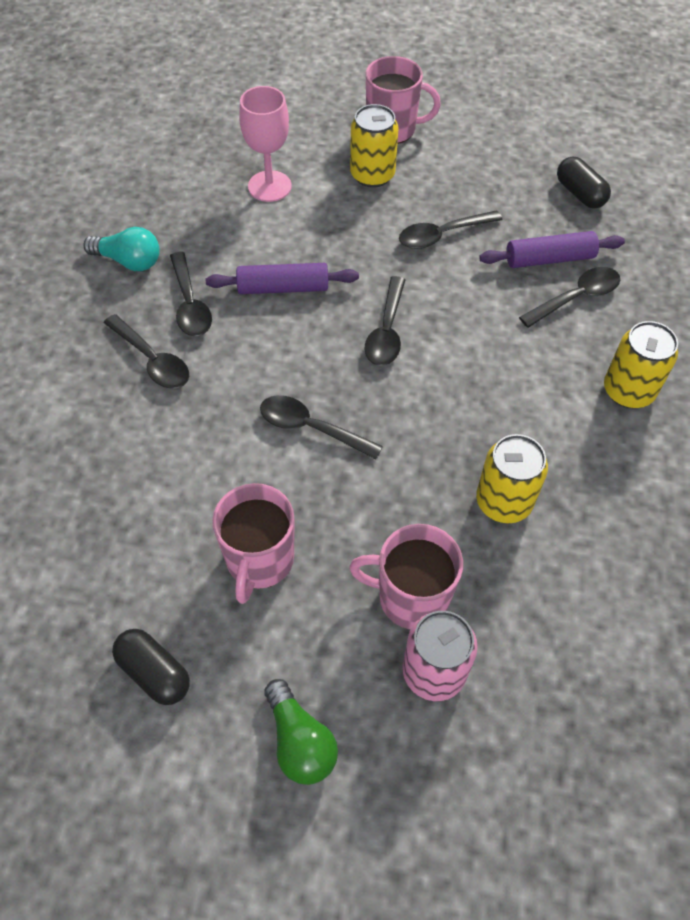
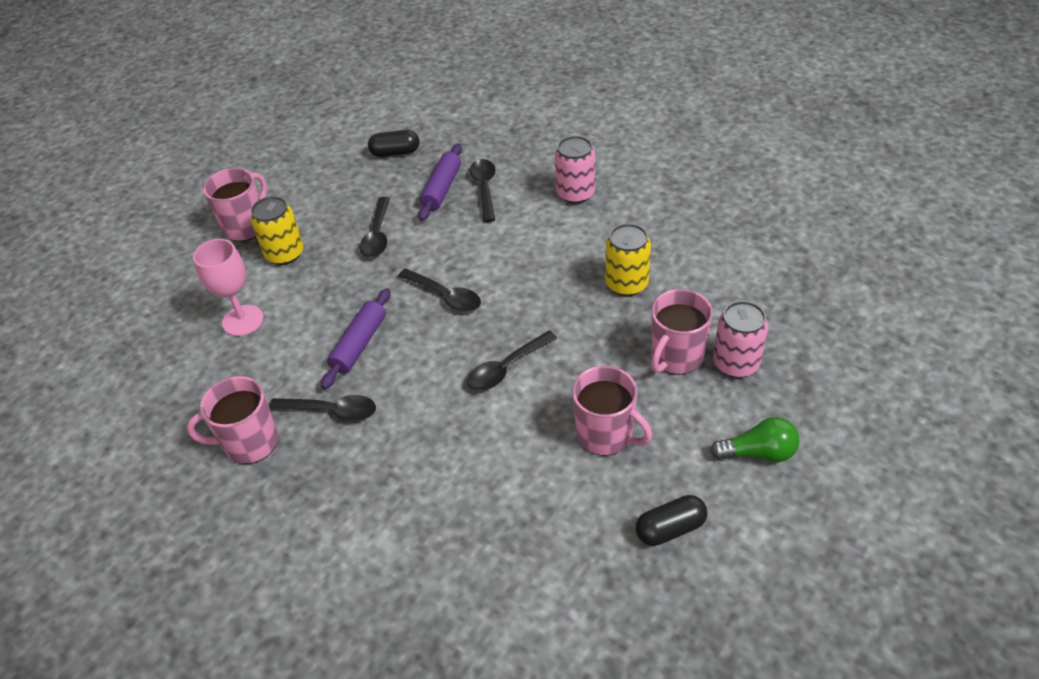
camera: 60 degrees left, 10 degrees down
turquoise light bulb [83,227,160,271] -> pink mug [187,376,279,464]
black spoon [104,314,189,389] -> none
yellow can [604,321,678,408] -> pink can [555,136,595,204]

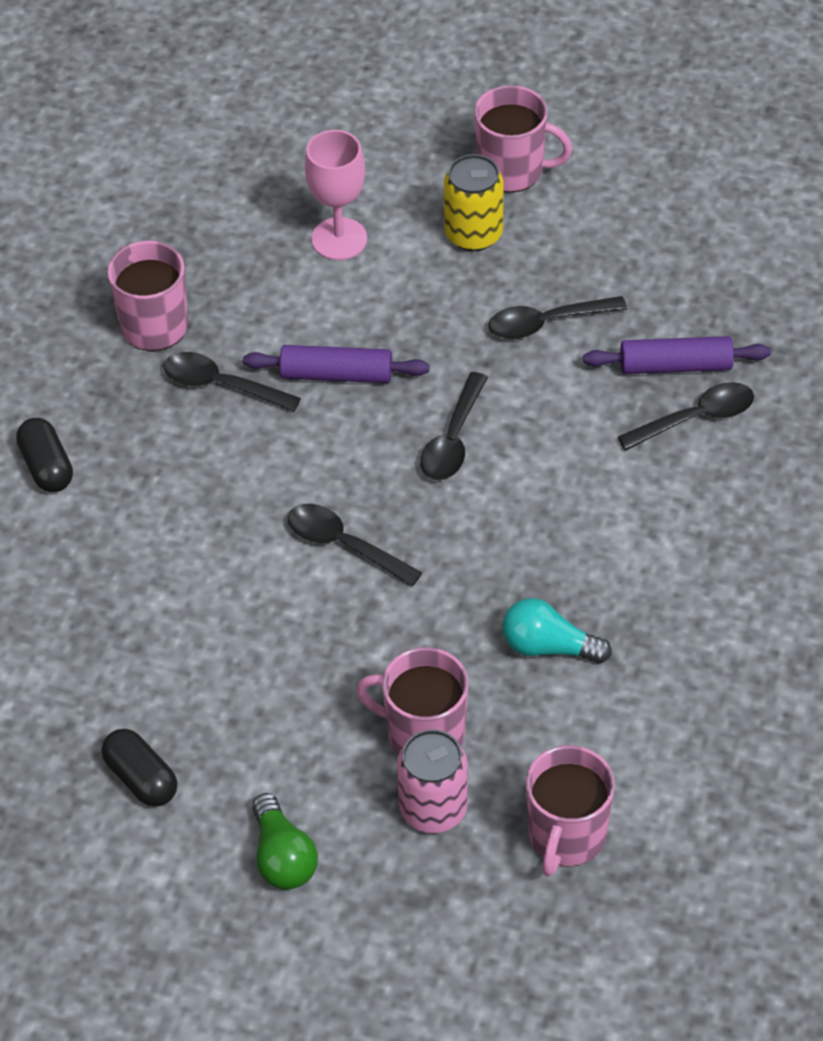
camera: 70 degrees right, 5 degrees up
black spoon [269,395,376,421] -> black spoon turned 120 degrees clockwise [163,352,301,412]
black capsule [368,130,419,157] -> black capsule moved to [16,418,73,492]
pink can [555,136,595,204] -> none
pink mug [572,366,652,456] -> pink mug moved to [526,745,615,877]
yellow can [606,224,651,296] -> turquoise light bulb [502,598,612,663]

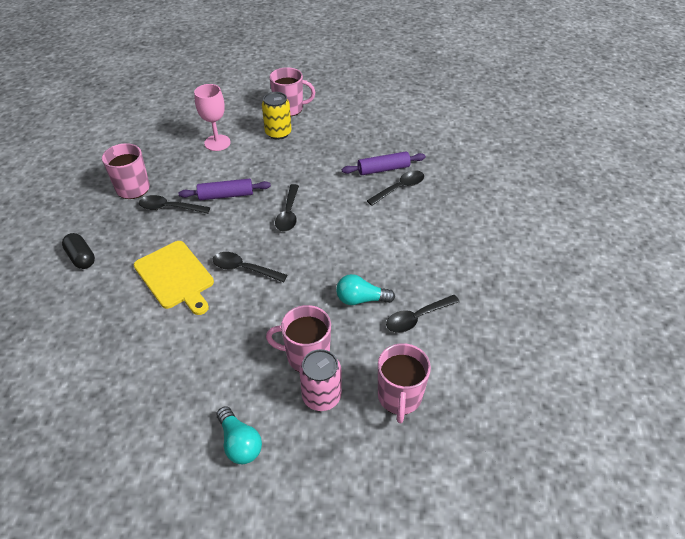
camera: 15 degrees left, 5 degrees down
black capsule [101,729,177,807] -> none
green light bulb [252,793,318,890] -> turquoise light bulb [217,406,262,464]
black spoon [489,296,627,339] -> black spoon moved to [386,295,460,333]
none -> yellow cutting board [134,241,214,315]

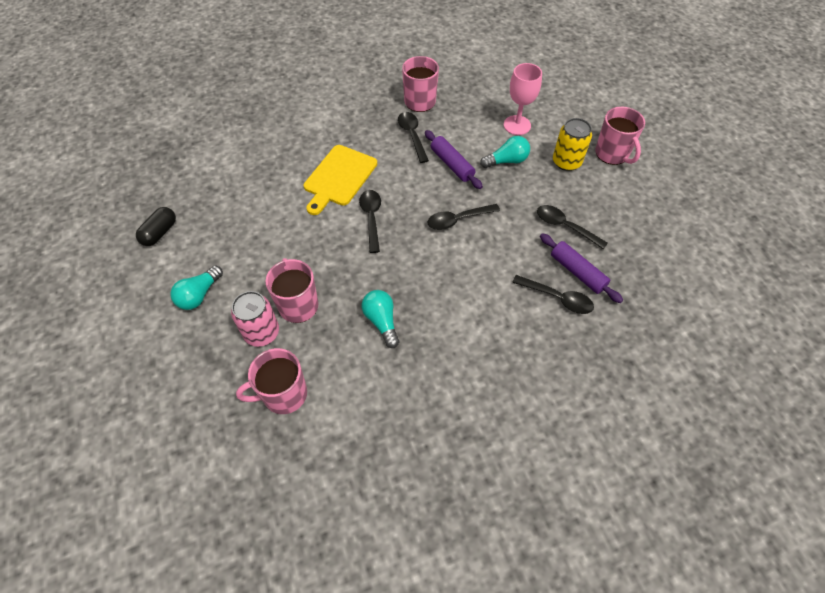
camera: 65 degrees right, 10 degrees up
black capsule [62,233,95,269] -> black capsule moved to [136,207,176,246]
black spoon [386,295,460,333] -> black spoon moved to [537,205,608,250]
none -> turquoise light bulb [480,136,530,168]

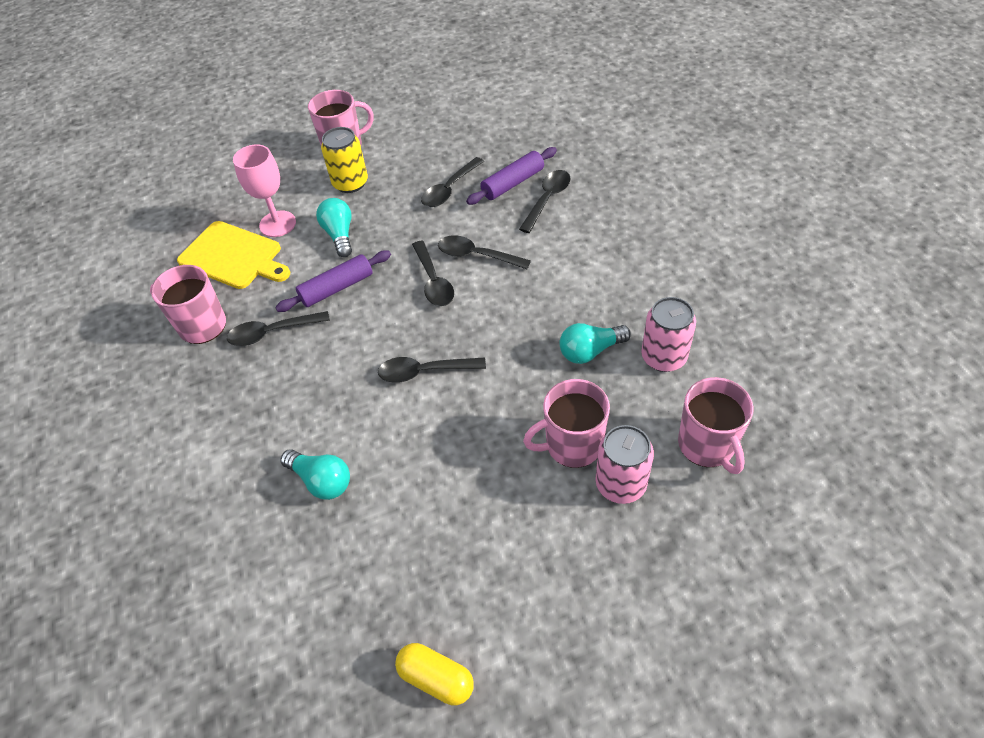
camera: 85 degrees left, 5 degrees down
black capsule [136,207,176,246] -> yellow capsule [395,643,474,705]
turquoise light bulb [170,265,223,310] -> turquoise light bulb moved to [281,449,350,500]
yellow cutting board [304,145,377,215] -> yellow cutting board moved to [177,221,290,289]
none -> black spoon [438,235,531,269]
none -> pink can [641,297,696,372]

